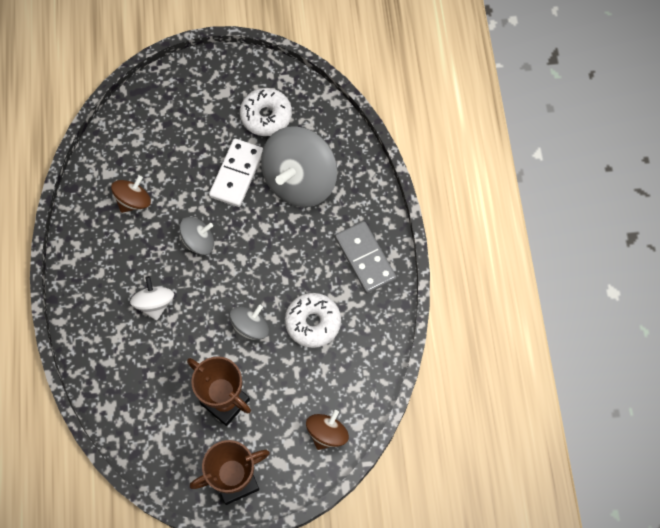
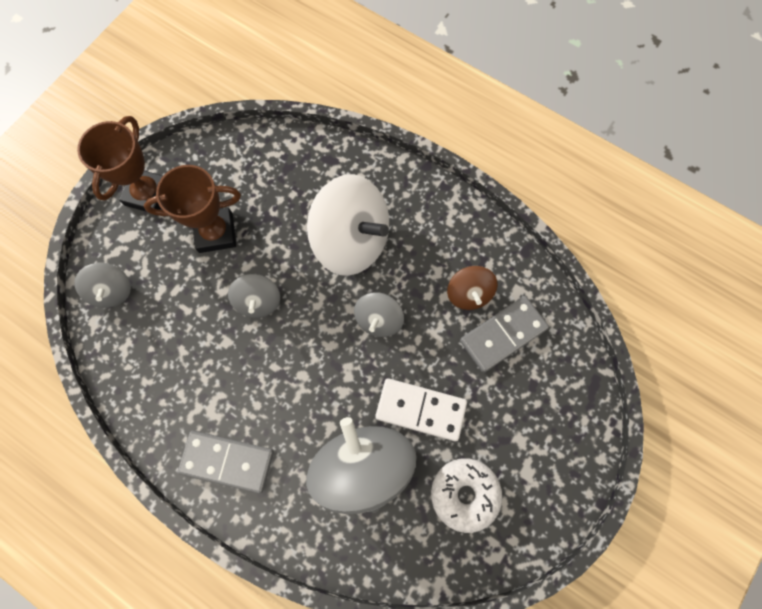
camera: 130 degrees right, 5 degrees up
white spinning top [130,276,174,320] -> white spinning top [307,174,389,276], size x1.96
white domino [209,139,263,207] -> white domino turned 45 degrees counterclockwise [375,378,467,441]
white donut [285,293,341,348] -> none
brown spinning top [306,410,349,450] -> grey spinning top [74,263,131,308]
none -> grey domino [460,296,549,373]

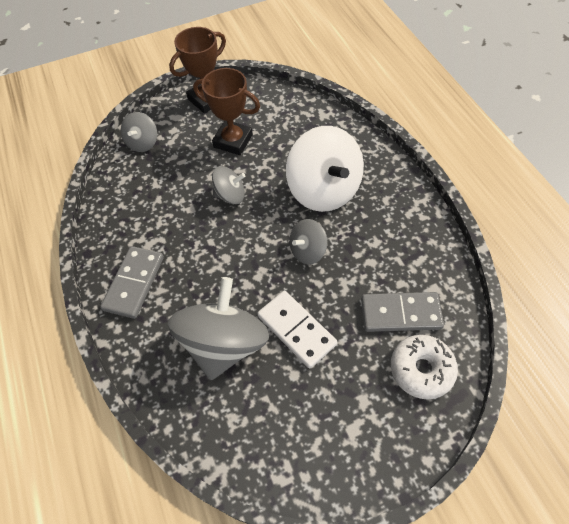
camera: 35 degrees right, 15 degrees down
grey domino [178,431,274,494] -> grey domino turned 60 degrees clockwise [100,246,164,319]
grey spinning top [228,274,280,318] -> grey spinning top turned 120 degrees counterclockwise [212,166,245,204]
white donut [431,458,502,533] -> white donut moved to [391,335,458,399]
brown spinning top [447,266,498,310] -> none

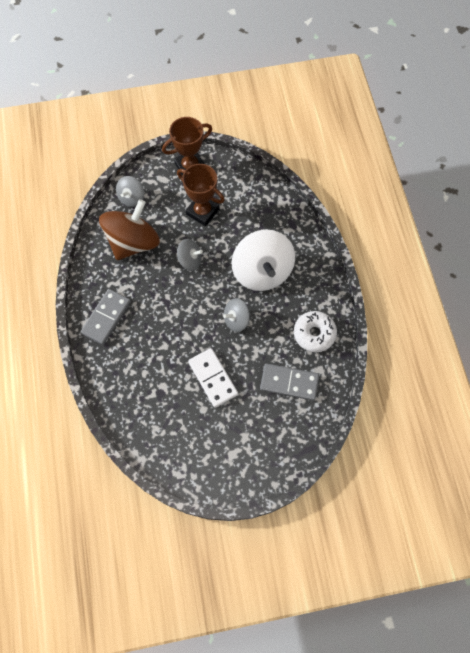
camera: 10 degrees right, 10 degrees up
grey spinning top [168,277,270,380] -> none
white donut [391,335,458,399] -> white donut moved to [294,311,337,352]
none -> brown spinning top [99,199,160,260]

